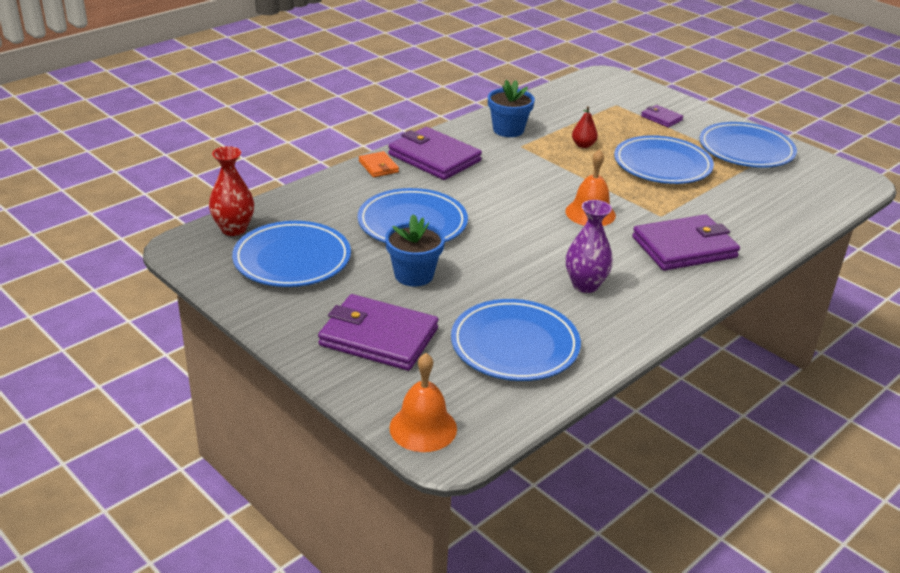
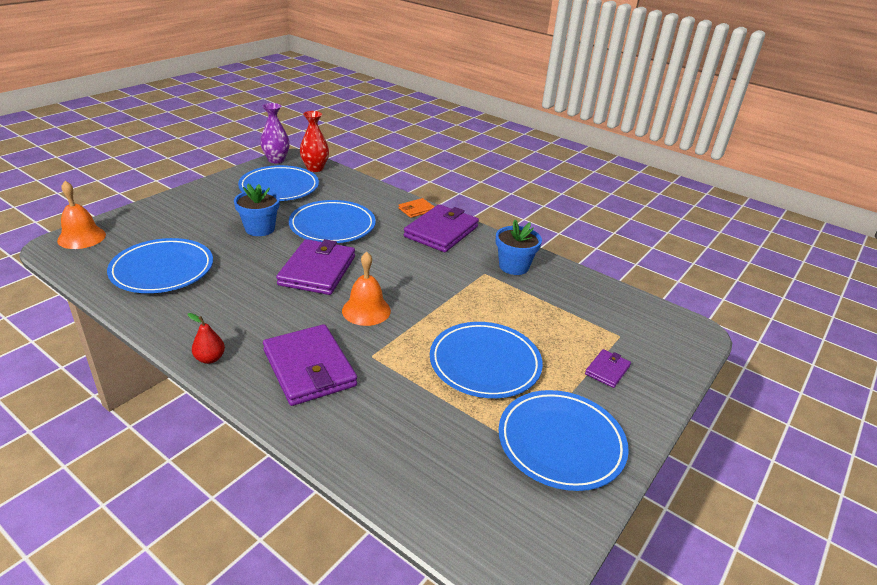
camera: 80 degrees right, 0 degrees up
purple wallet [318,294,438,371] -> purple wallet moved to [276,239,355,295]
purple vase [566,200,613,293] -> purple vase moved to [260,103,290,163]
red pear [572,106,598,148] -> red pear moved to [188,313,225,364]

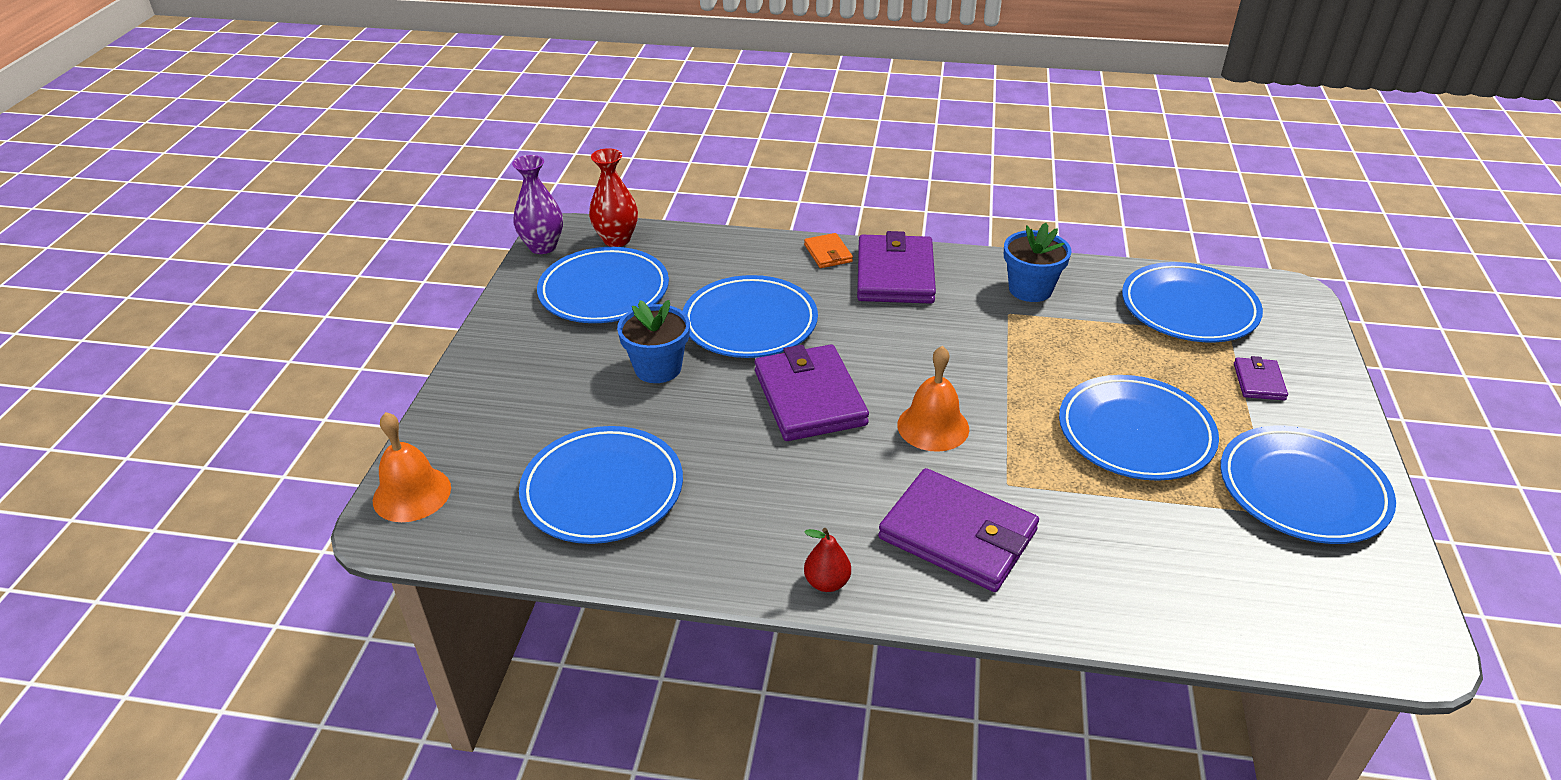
camera: 25 degrees left, 5 degrees up
orange wallet [398,198,435,218] -> orange wallet turned 45 degrees counterclockwise [804,233,853,268]
none -> blue plate [1122,262,1263,342]

